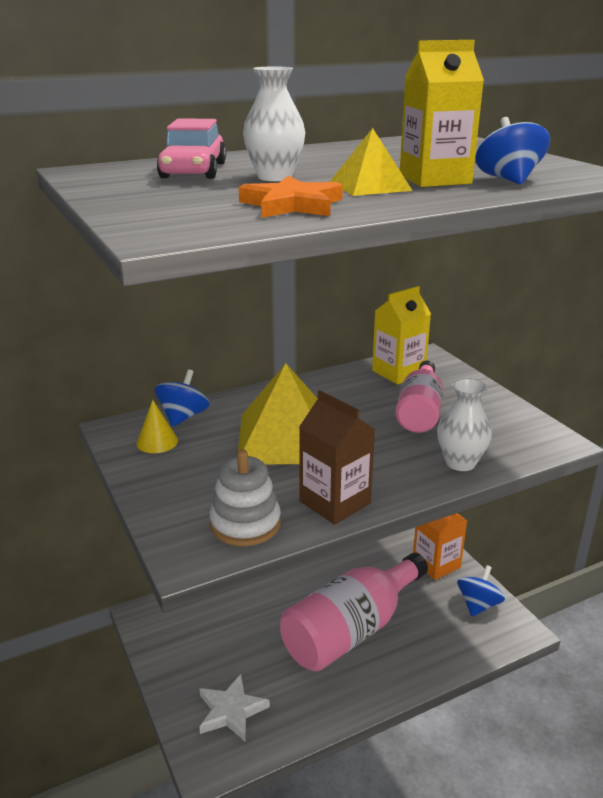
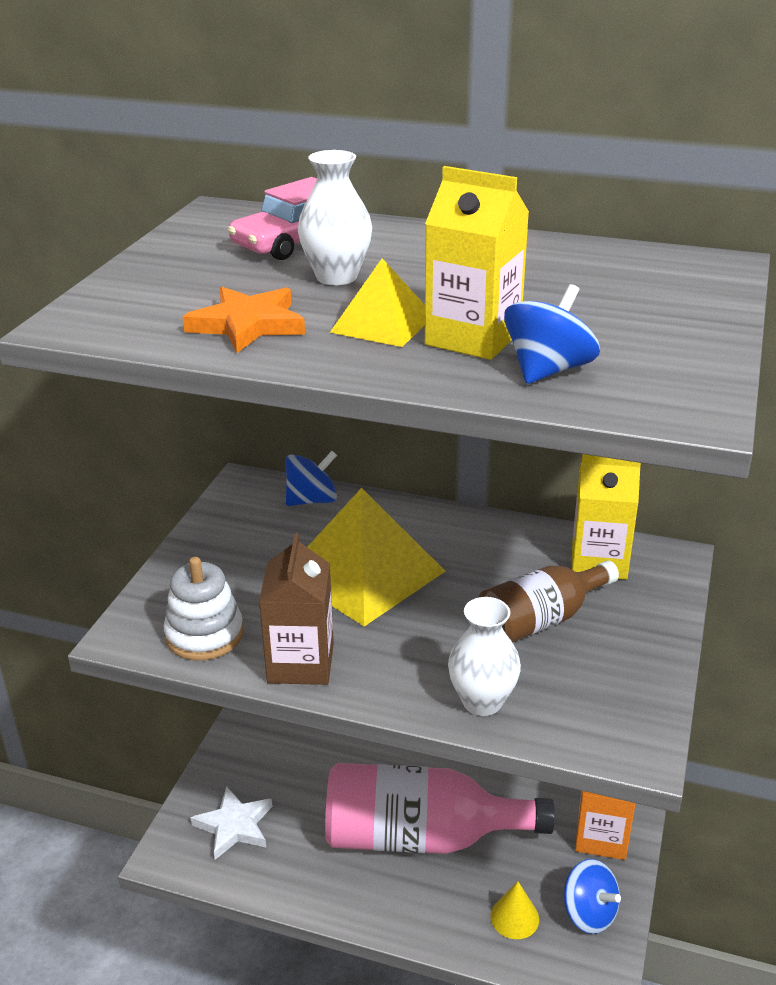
camera: 45 degrees right, 5 degrees up
yellow cone [137,400,178,453] -> yellow cone moved to [490,882,539,939]
pink bottle [396,361,443,433] -> brown bottle [478,560,619,642]
blue spinning top [457,565,505,617] -> blue spinning top turned 60 degrees clockwise [564,859,621,934]

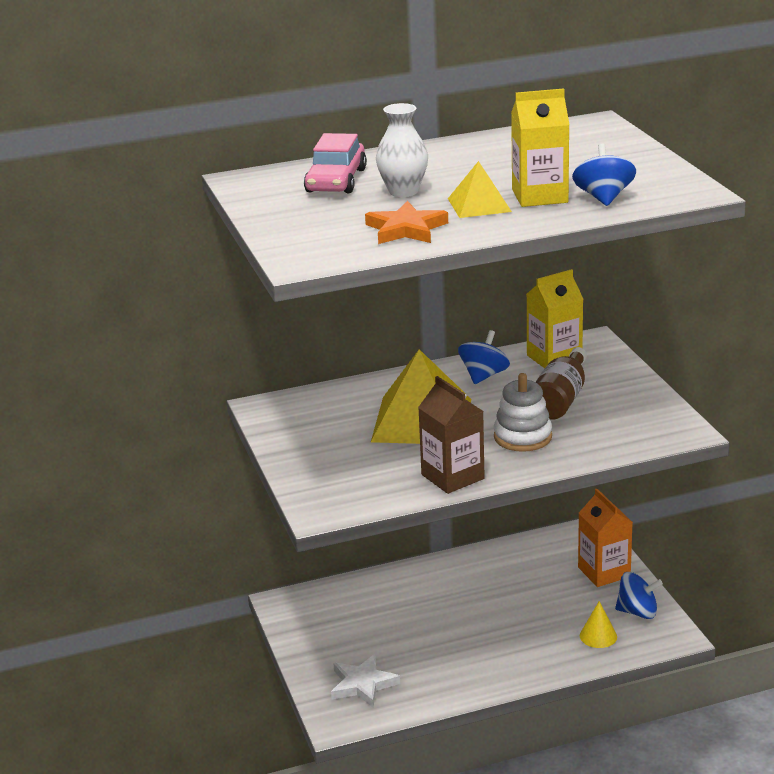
camera: 35 degrees left, 5 degrees down
white stacking toy [164,557,244,661] -> white stacking toy moved to [494,373,552,452]
blue spinning top [285,451,337,506] -> blue spinning top moved to [458,330,510,384]
pink bottle [325,763,555,854] -> none
white vase [448,597,521,716] -> none

